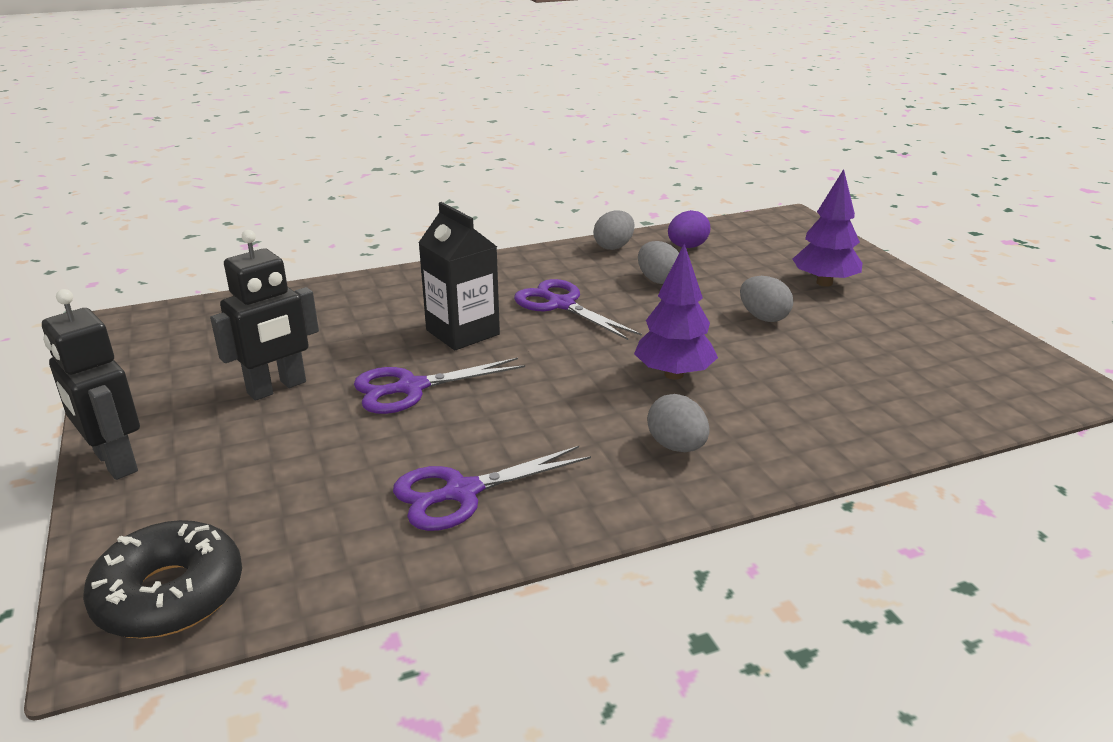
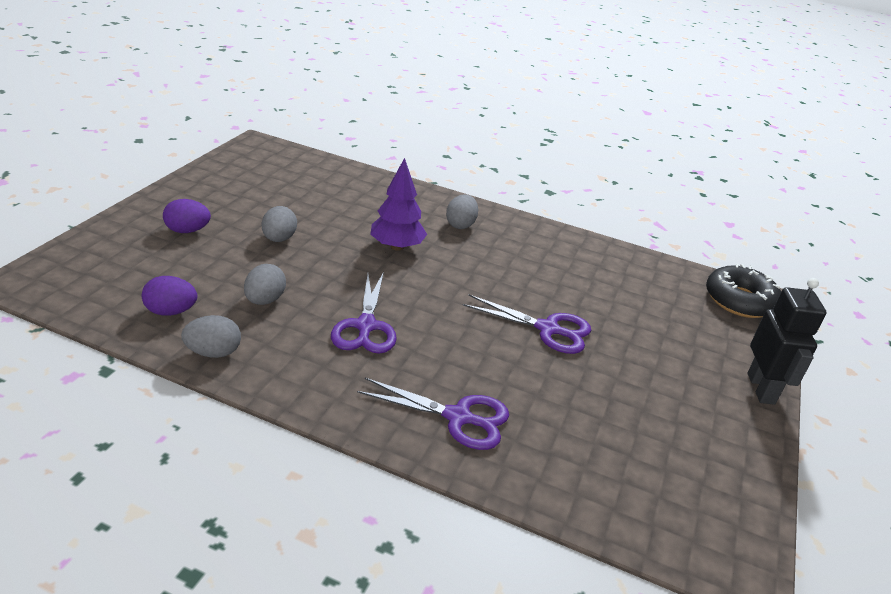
camera: 140 degrees left, 5 degrees up
black robot [210,230,319,401] -> none
purple scissors [393,446,591,531] -> purple scissors moved to [357,378,509,450]
black carton [418,202,500,350] -> none
purple tree [793,169,862,287] -> purple egg [163,199,211,233]

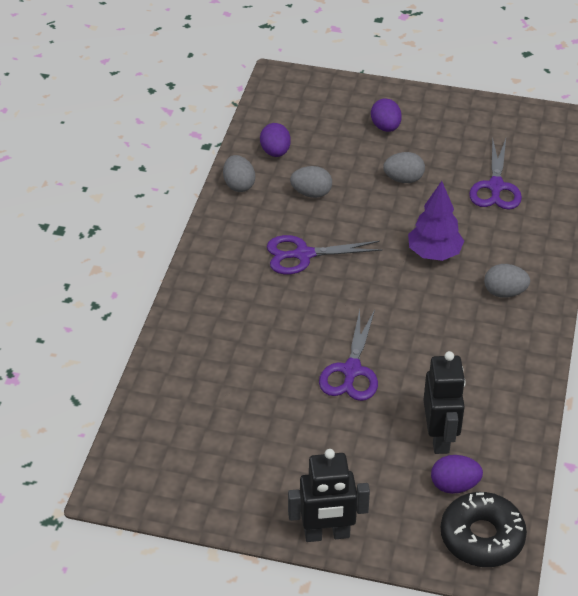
camera: 85 degrees right, 10 degrees up
purple scissors [357,378,509,450] -> purple scissors moved to [469,138,522,210]
none -> black robot [423,351,466,454]
none -> purple egg [431,455,483,494]

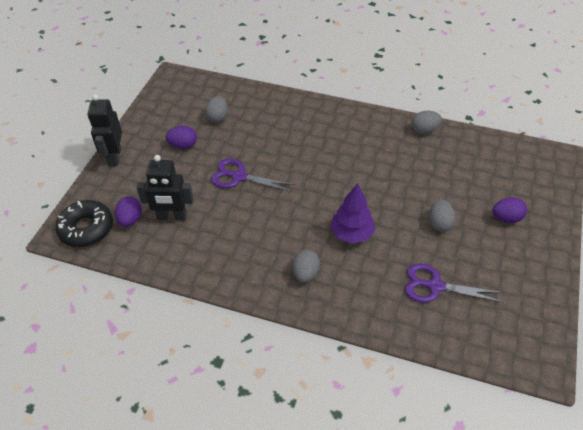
camera: 95 degrees right, 5 degrees up
purple egg [260,123,291,157] -> purple egg moved to [166,126,197,149]
purple scissors [267,235,382,274] -> none
grey egg [290,166,332,198] -> grey egg moved to [205,96,228,123]

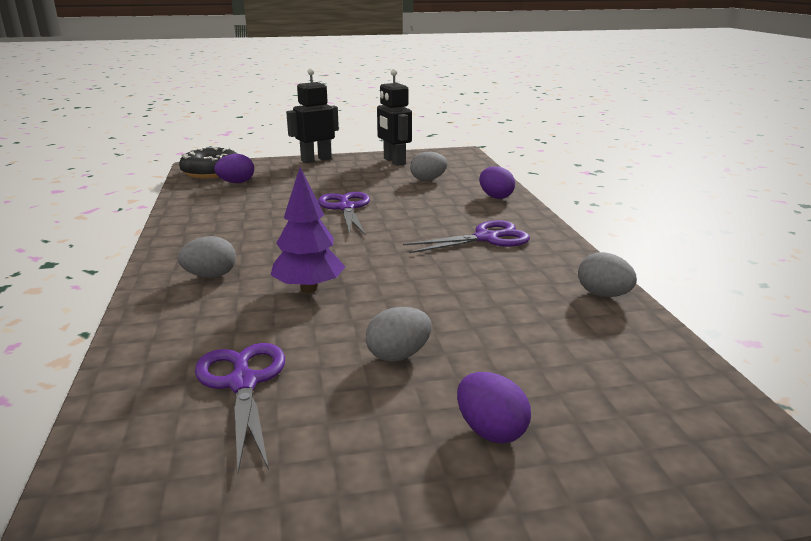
camera: 60 degrees right, 25 degrees down
black robot [136,155,193,220] -> black robot moved to [377,69,412,166]
purple egg [166,126,197,149] -> purple egg moved to [479,166,515,199]
none -> purple scissors [403,220,530,253]

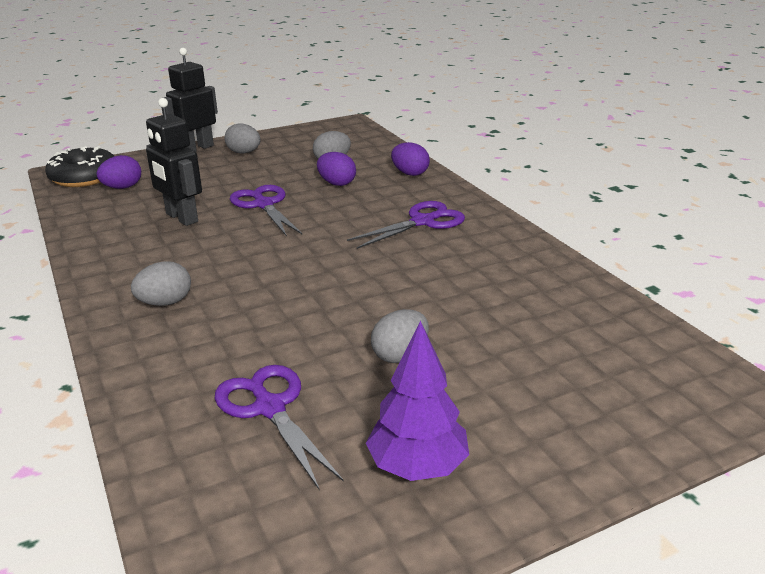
camera: 15 degrees left, 5 degrees up
purple tree [271,167,345,293] -> purple tree moved to [366,321,469,481]
black robot [377,69,412,166] -> black robot moved to [146,98,202,226]
purple egg [457,372,531,443] -> purple egg moved to [317,152,356,186]
grey egg [578,252,637,297] -> grey egg moved to [225,123,261,154]

